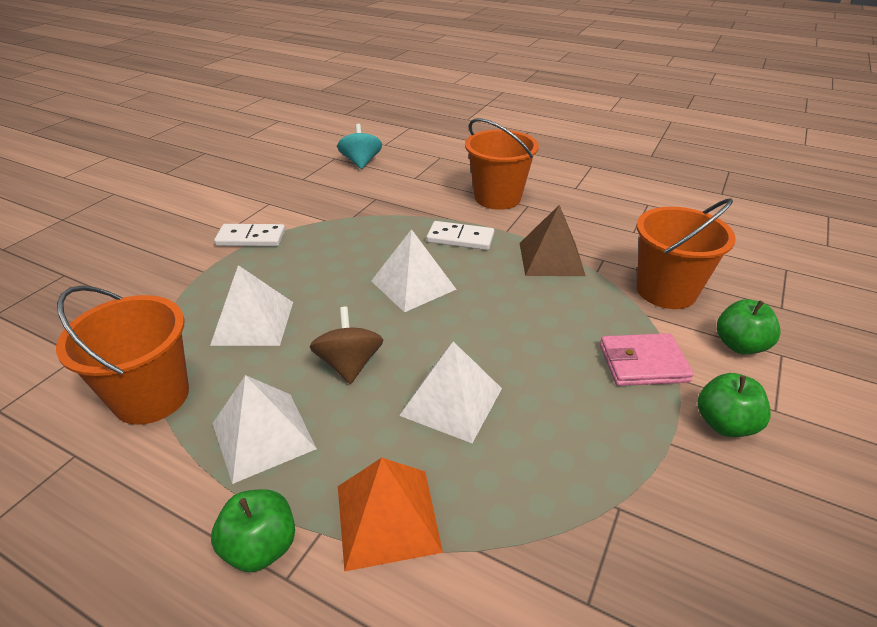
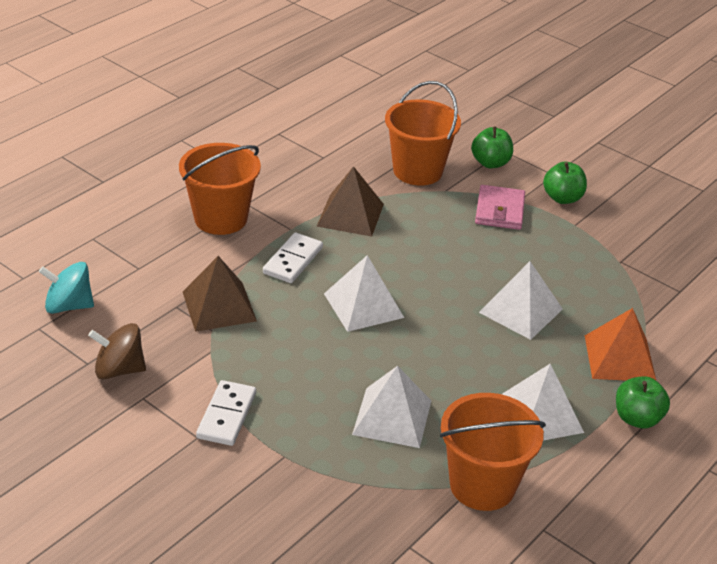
camera: 80 degrees left, 0 degrees up
brown spinning top [310,307,383,384] -> brown spinning top moved to [88,323,146,379]
none -> brown pyramid [183,256,257,332]

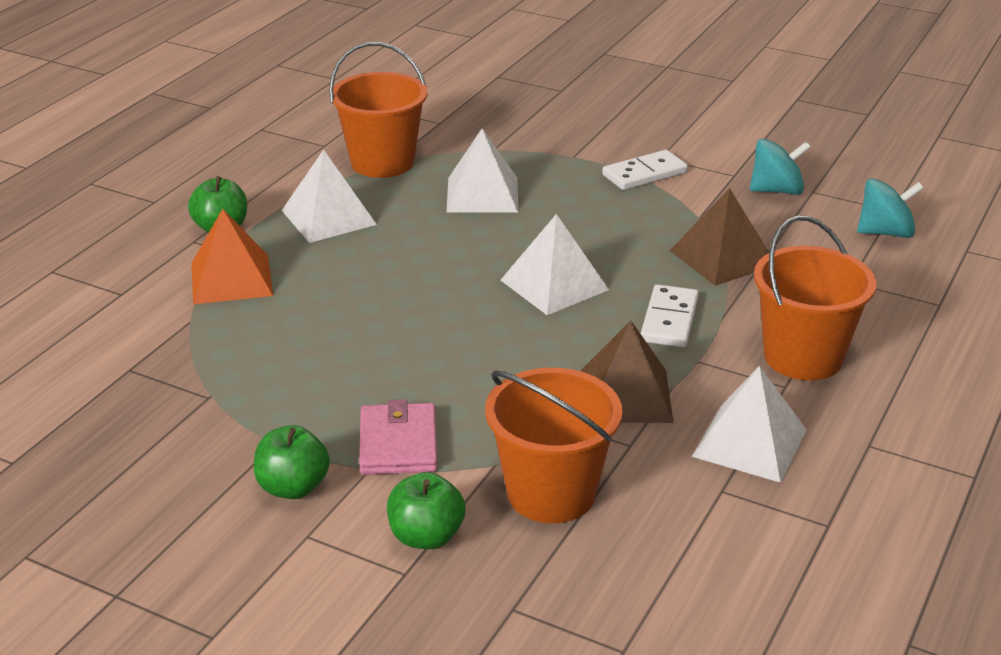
camera: 170 degrees right, 5 degrees down
brown spinning top [88,323,146,379] -> turquoise spinning top [750,139,811,195]
white domino [196,380,256,446] -> white domino turned 60 degrees clockwise [602,150,688,190]
white pyramid [479,261,563,340] -> white pyramid moved to [691,366,807,483]

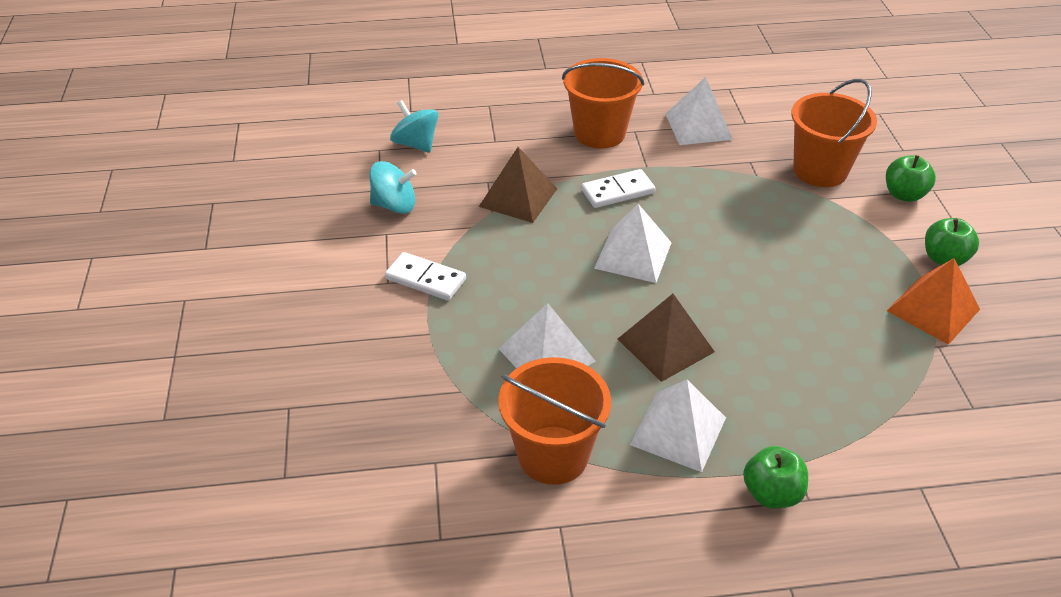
camera: 125 degrees left, 10 degrees up
orange pyramid [191,209,273,304] -> orange pyramid moved to [887,258,980,345]
pink wallet [359,399,437,475] -> none
brown pyramid [581,320,674,423] -> brown pyramid moved to [618,294,715,382]
turquoise spinning top [750,139,811,195] -> turquoise spinning top turned 135 degrees clockwise [369,161,417,214]

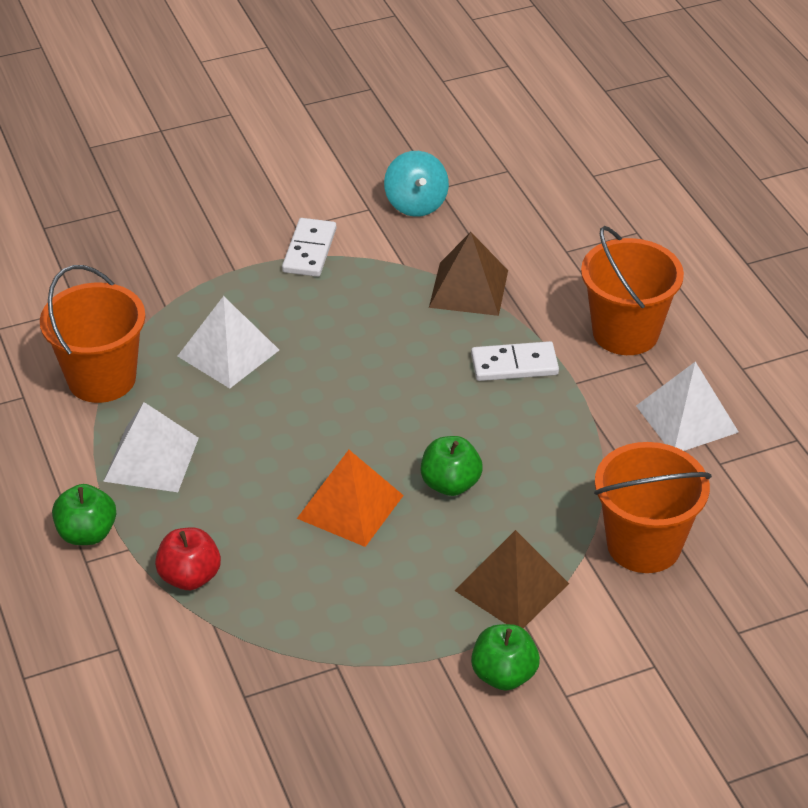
camera: 75 degrees right, 0 degrees up
turquoise spinning top [390,100,439,153] -> none
white domino [581,169,655,208] -> white domino turned 60 degrees counterclockwise [471,341,559,381]
white pyramid [594,204,672,283] -> none
brown pyramid [618,294,715,382] -> brown pyramid moved to [455,530,569,628]
green apple [886,155,936,202] -> green apple moved to [421,436,483,496]
orange pyramid [887,258,980,345] -> orange pyramid moved to [297,450,404,547]
none -> red apple [155,527,221,590]

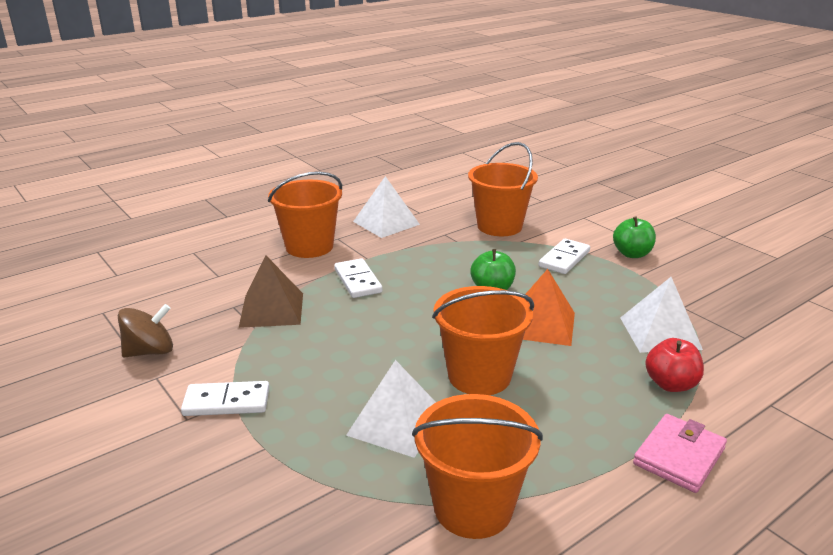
camera: 105 degrees left, 15 degrees down
green apple [52,484,116,545] -> pink wallet [633,414,727,493]
white pyramid [103,402,199,492] -> white pyramid moved to [620,277,703,353]
turquoise spinning top [384,151,449,217] -> brown spinning top [118,304,173,357]
brown pyramid [455,530,569,628] -> white domino [539,239,590,274]
none -> orange bucket [432,286,534,395]

